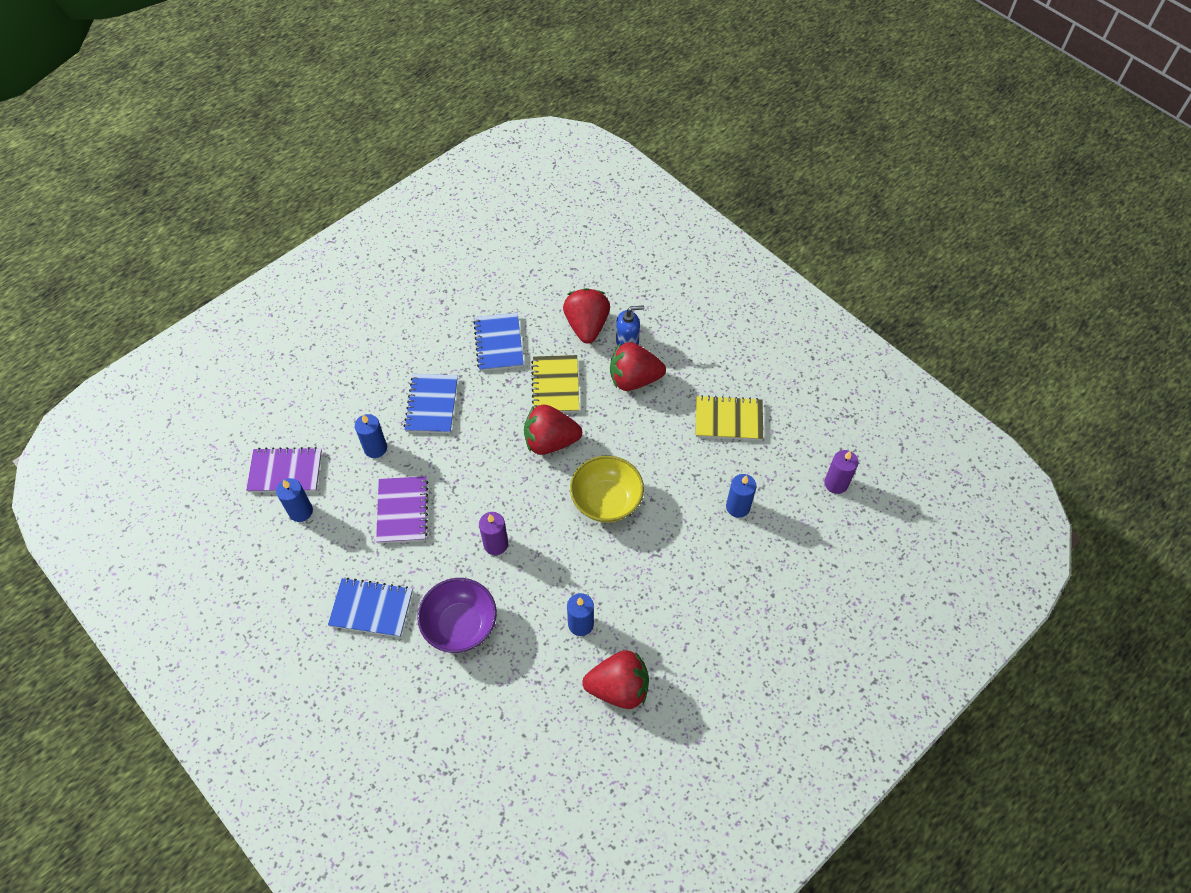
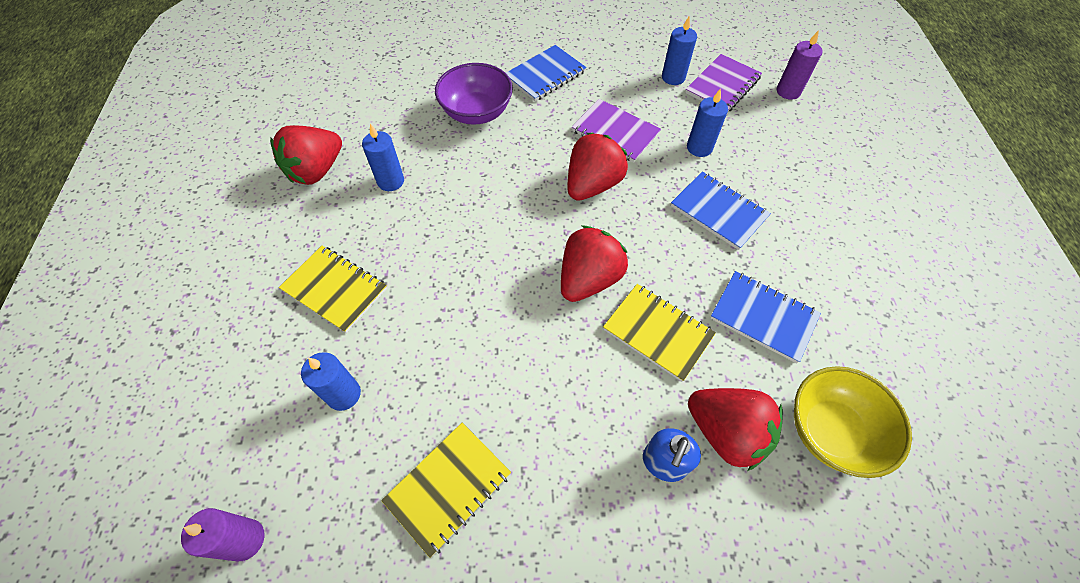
camera: 130 degrees right, 0 degrees up
purple candle [479,512,508,555] -> purple candle moved to [777,30,823,100]
yellow bowl [570,456,644,523] -> yellow bowl moved to [794,366,912,478]
red strawberry [610,342,666,391] -> red strawberry moved to [568,133,628,201]
none -> yellow notebook [279,246,387,333]

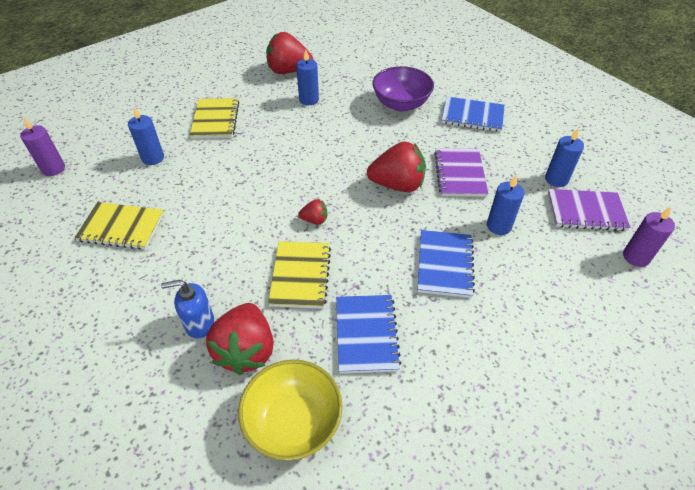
camera: 55 degrees right, 10 degrees down
red strawberry [561,226,628,302] -> red strawberry [298,199,327,224], size x0.48

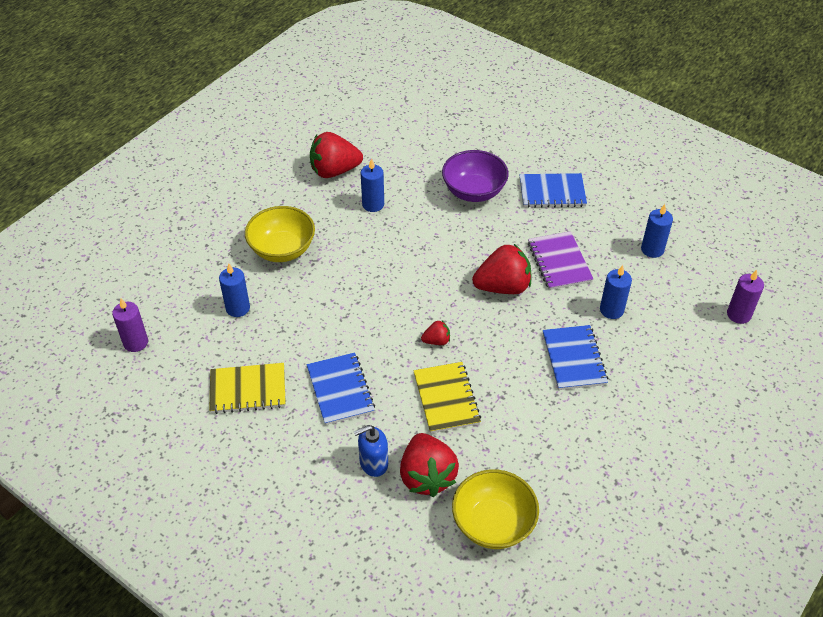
camera: 15 degrees left, 0 degrees up
yellow notebook [190,98,239,139] -> yellow bowl [245,206,315,262]
blue notebook [336,295,401,373] -> blue notebook moved to [307,352,375,425]
purple notebook [548,189,630,231] -> none

